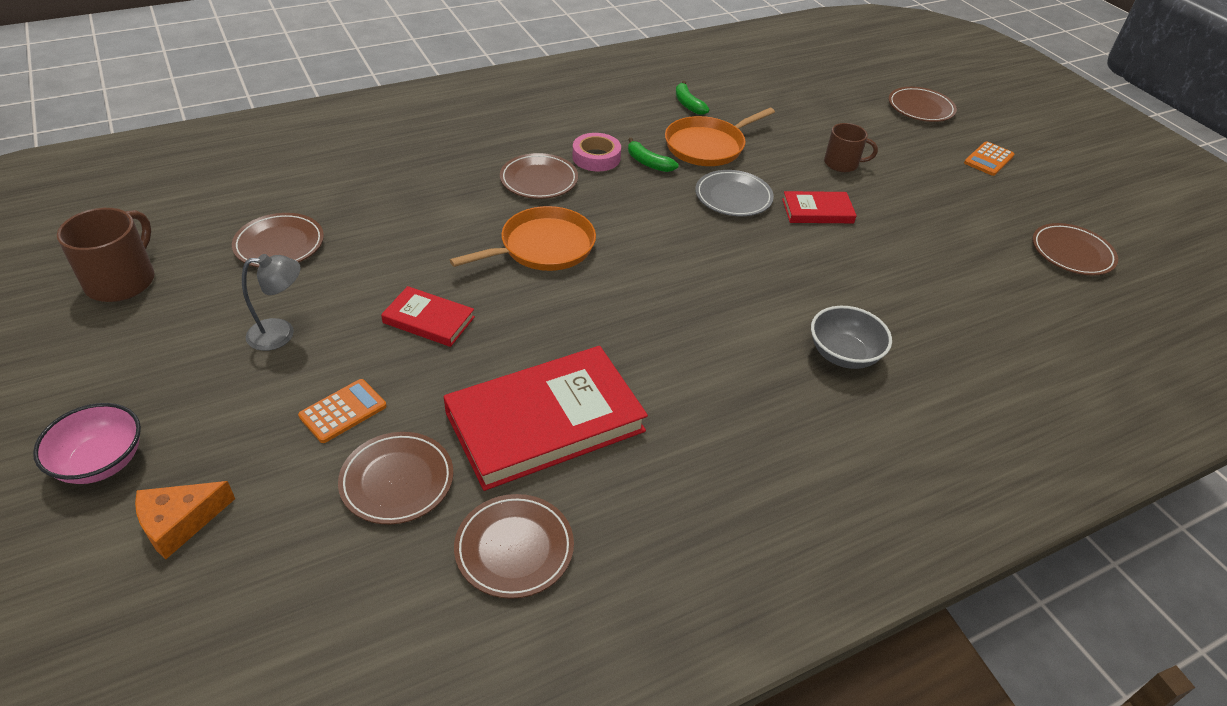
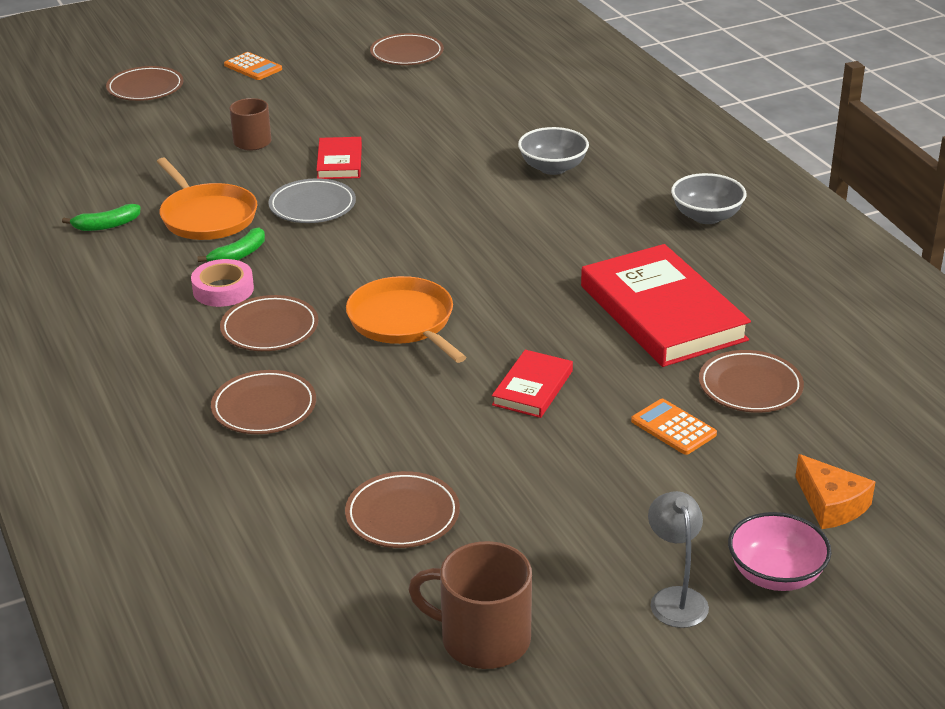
camera: 85 degrees left, 10 degrees down
grey lamp [242,254,301,351] -> grey lamp moved to [648,491,709,628]
brown plate [454,494,574,599] -> brown plate moved to [211,370,316,434]
none -> grey bowl [671,173,746,224]

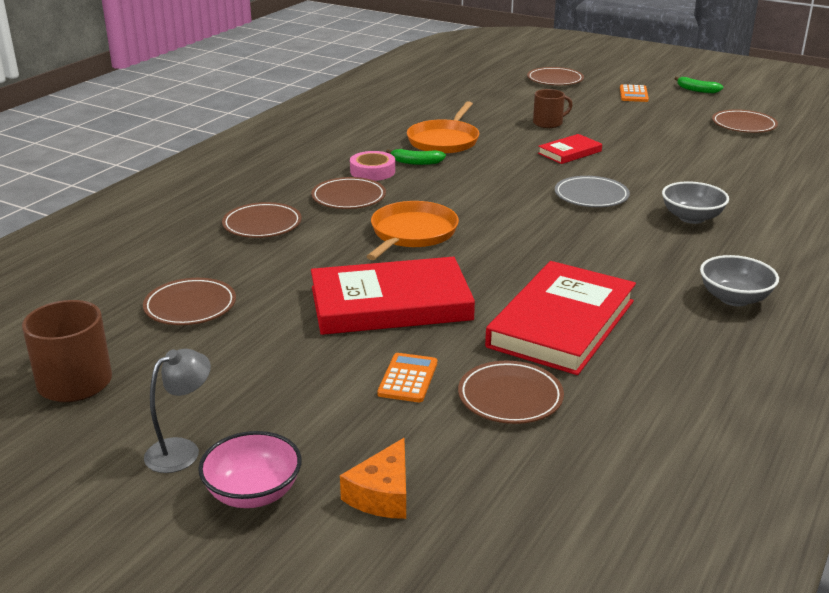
camera: 55 degrees right, 5 degrees down
green banana [62,204,141,231] -> green banana moved to [674,77,723,93]
grey plate [268,178,356,223] -> grey plate moved to [555,176,630,207]
red book [492,350,573,418] -> red book [311,257,475,335], size x2.01

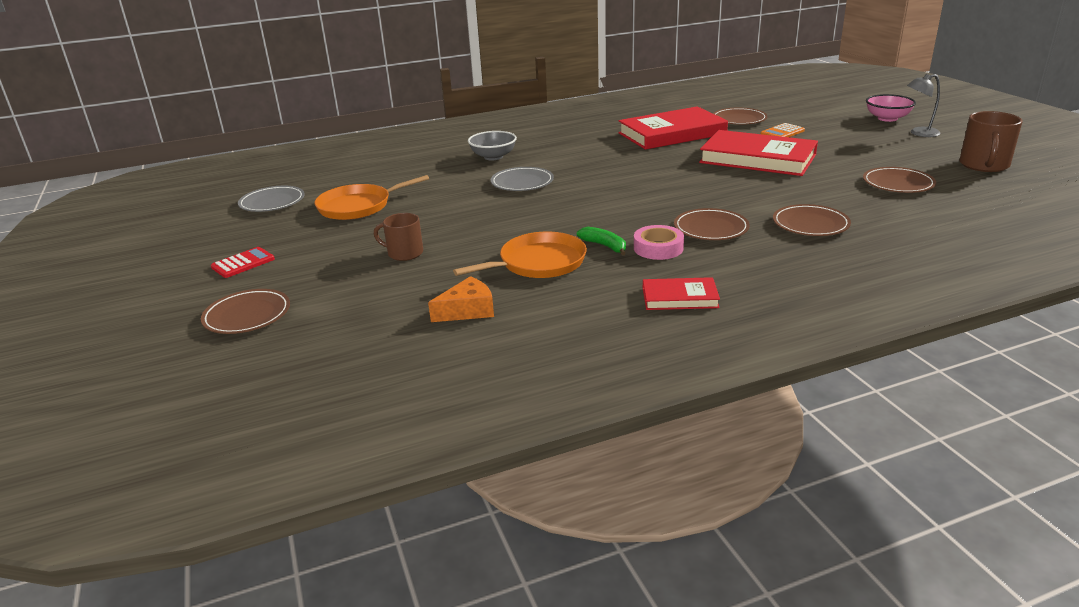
camera: 140 degrees left, 0 degrees up
orange cheese [340,438,406,519] -> orange cheese moved to [428,276,494,322]
orange pan [366,201,459,260] -> orange pan moved to [314,175,429,220]
red book [538,134,602,164] -> red book moved to [643,277,720,310]
orange calculator [620,84,649,102] -> red calculator [211,247,275,278]
green banana [674,77,723,93] -> none
grey bowl [700,255,779,306] -> none
brown plate [712,109,778,133] -> grey plate [238,186,305,212]

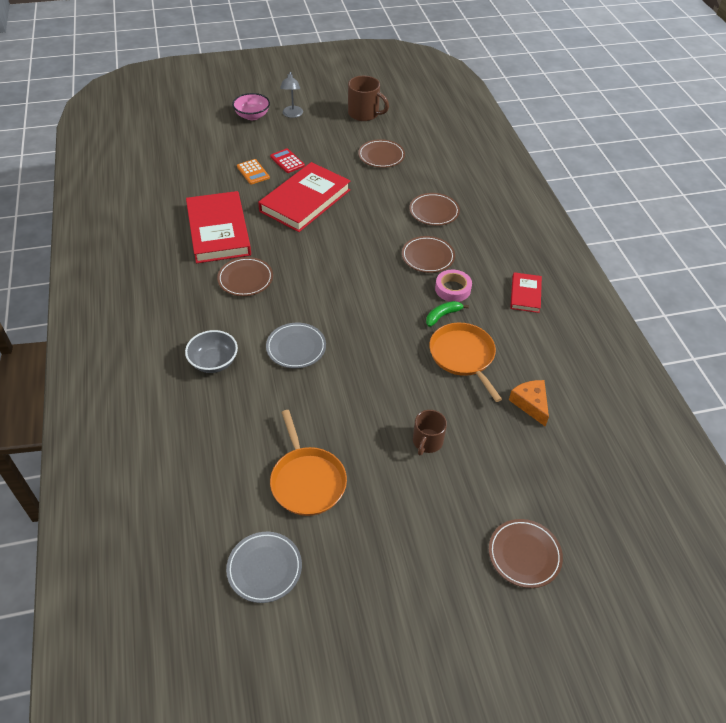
camera: 85 degrees left, 20 degrees up
red calculator [211,247,275,278] -> red calculator moved to [270,148,305,173]
brown plate [713,108,768,125] -> brown plate moved to [217,257,273,296]

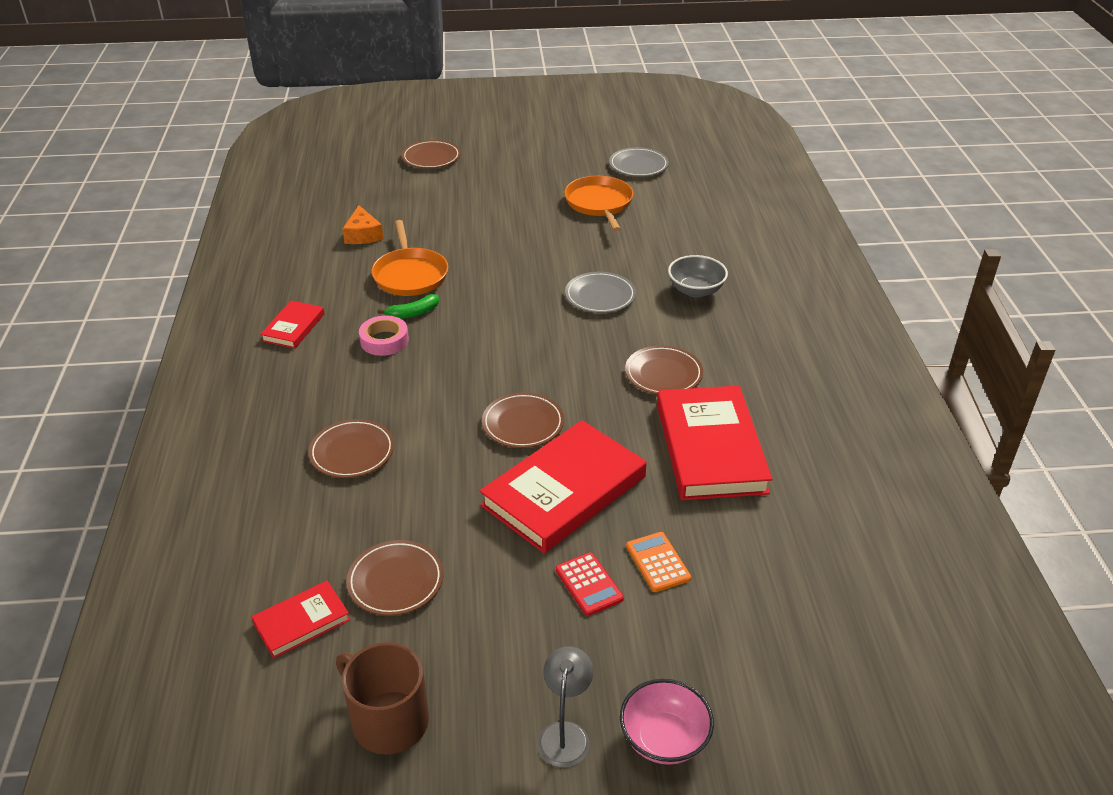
camera: 170 degrees left, 10 degrees down
brown plate [402,236,455,273] -> brown plate moved to [482,392,564,448]
brown mug [413,410,447,455] -> none
none -> red book [252,581,350,658]

